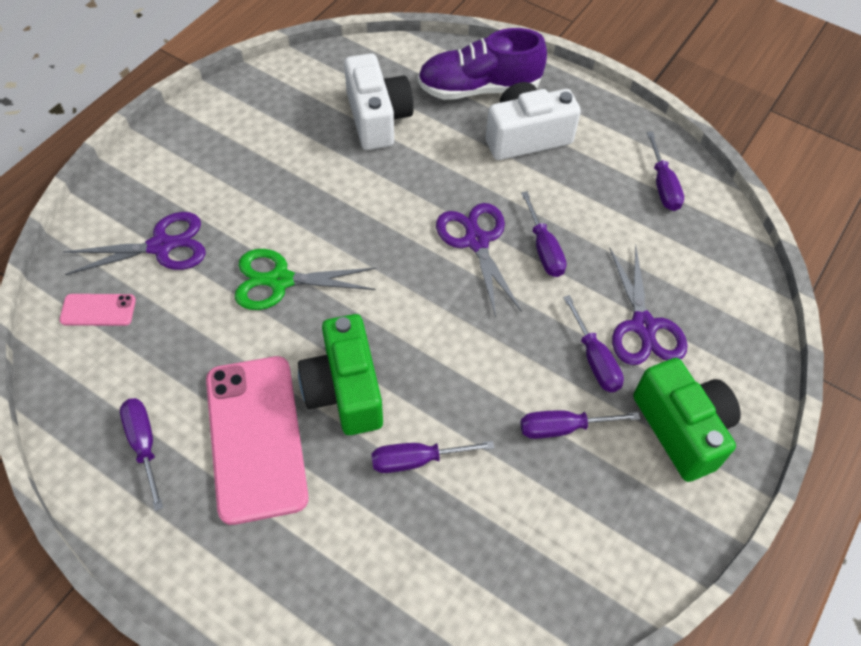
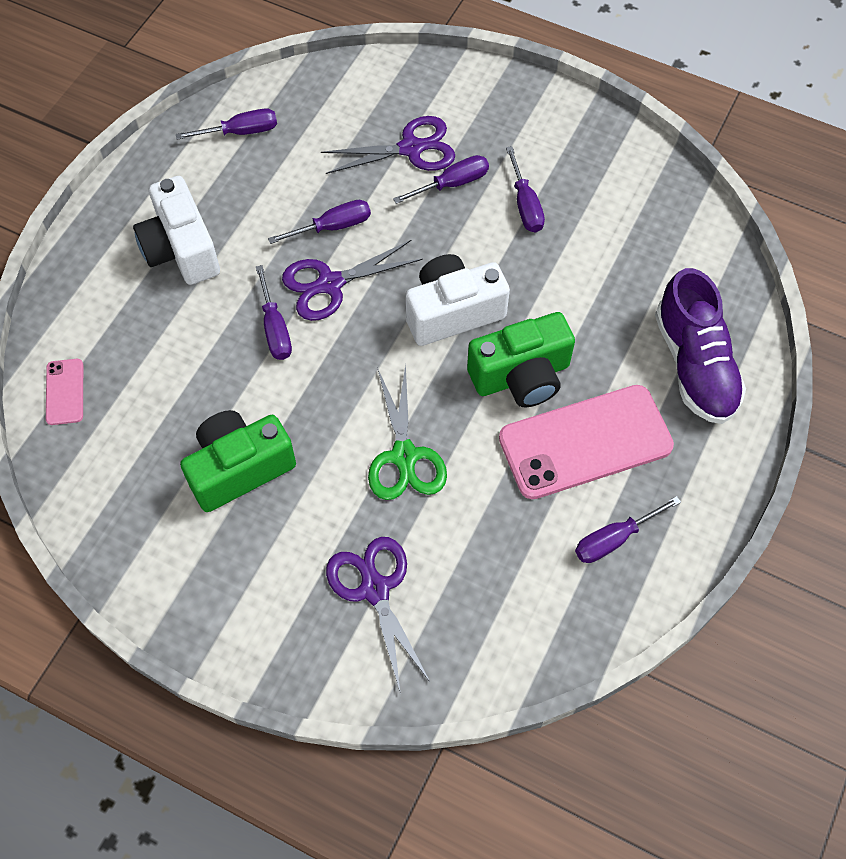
camera: 95 degrees left, 5 degrees up
pink phone [59,294,136,326] -> pink phone moved to [46,359,83,425]
white camera [344,53,414,150] -> white camera moved to [406,254,510,346]
purple screwdriver [371,441,494,473] -> purple screwdriver moved to [256,265,292,360]
purple shoe [418,28,547,100] -> purple shoe moved to [655,268,746,424]
green camera [633,358,741,482] -> green camera moved to [180,410,296,512]

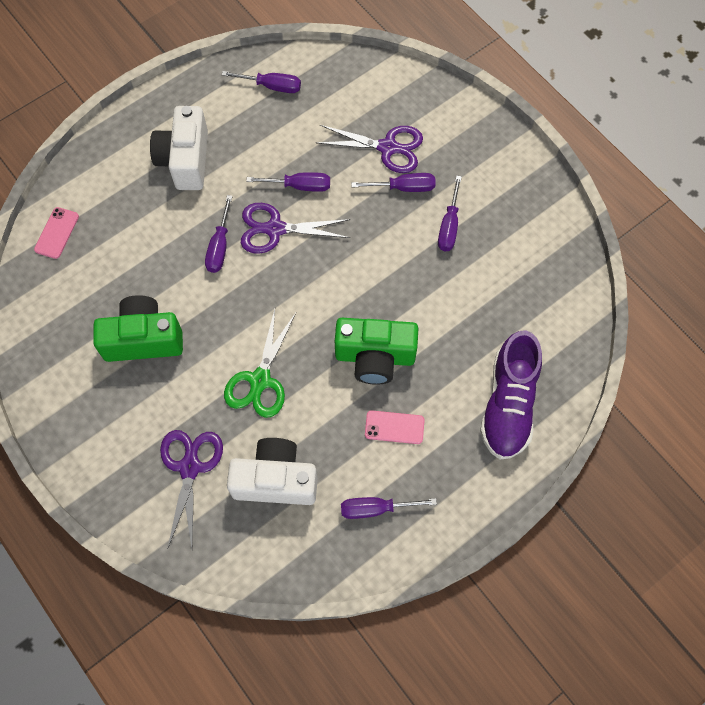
camera: 25 degrees right, 5 degrees up
white camera [406,254,510,346] -> white camera moved to [227,438,318,505]
pink phone [499,385,674,499] -> pink phone [365,410,425,444], size x0.45

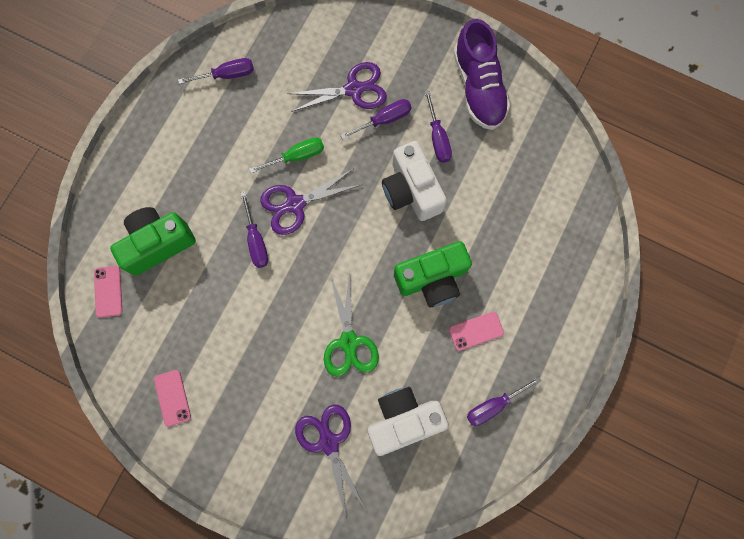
camera: 25 degrees left, 10 degrees up
green camera [93,295,183,362] -> green camera moved to [110,207,196,276]
white camera [150,106,208,190] -> white camera moved to [382,141,447,221]
purple screwdriver [246,172,330,192] -> green screwdriver [249,137,324,173]
purple shoe [480,331,542,459] -> purple shoe moved to [453,19,510,130]
none -> pink phone [154,370,191,427]

